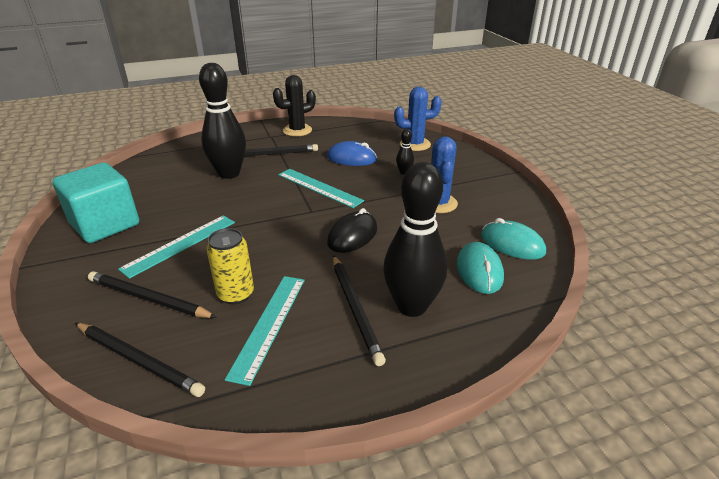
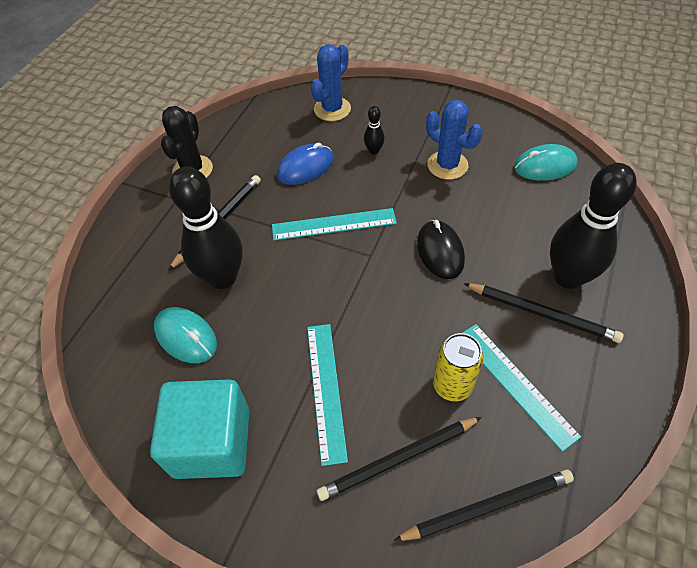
camera: 45 degrees left, 20 degrees up
turquoise mouse [457,242,504,294] -> turquoise mouse moved to [154,307,217,363]

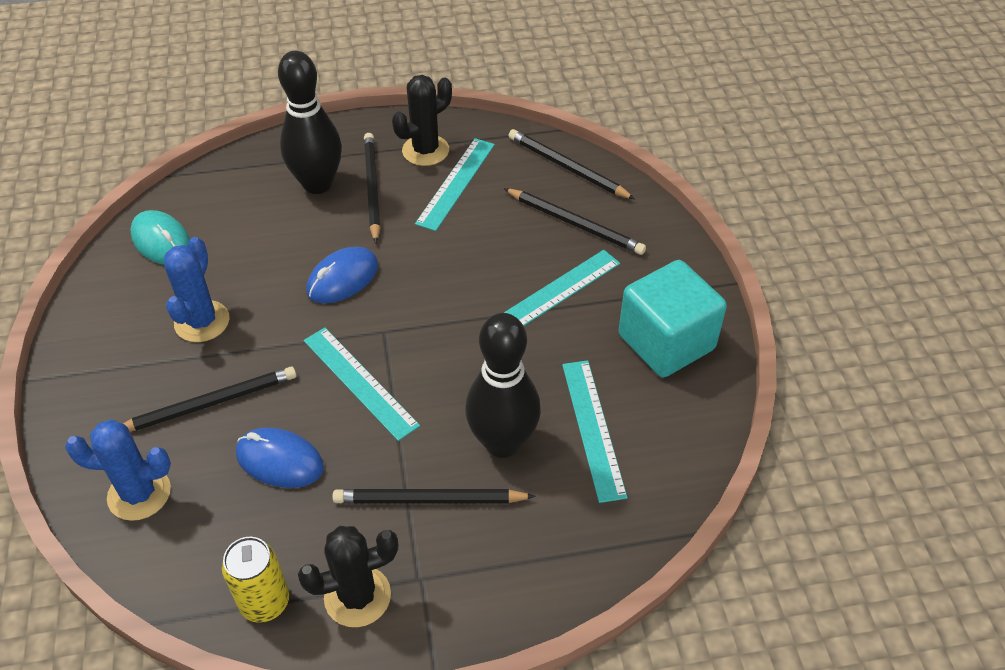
camera: 125 degrees left, 5 degrees down
turquoise mouse [154,307,217,363] -> turquoise ruler [562,360,628,503]
black bowling pin [364,106,385,154] -> black pencil [123,367,297,431]
black mouse [417,220,465,279] -> blue mouse [306,247,378,303]
yellow can [433,333,484,402] -> yellow can moved to [222,537,289,623]
none -> black cactus [392,75,452,166]

